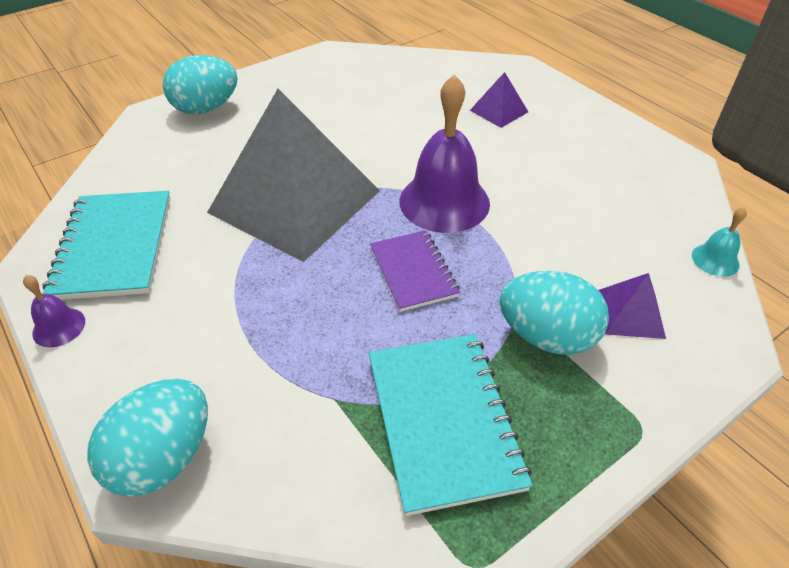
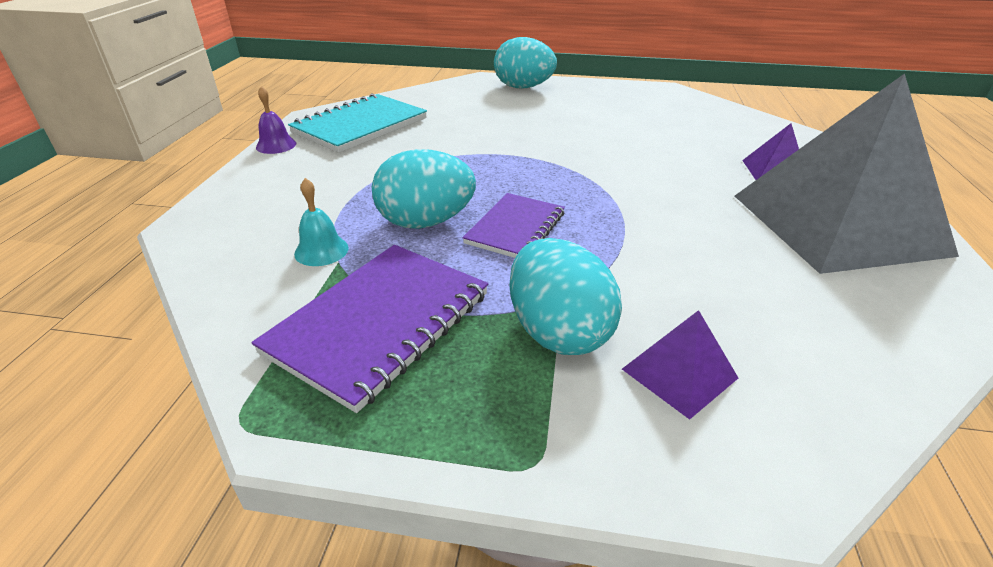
camera: 45 degrees right, 10 degrees down
turquoise egg [87,379,208,497] -> turquoise egg moved to [372,149,476,229]
grey pyramid [207,89,380,262] -> grey pyramid moved to [735,73,959,274]
turquoise notebook [369,334,533,516] -> purple notebook [251,245,488,413]
purple bell [400,74,490,233] -> none
turquoise bell [692,207,747,277] -> turquoise bell moved to [294,178,349,266]

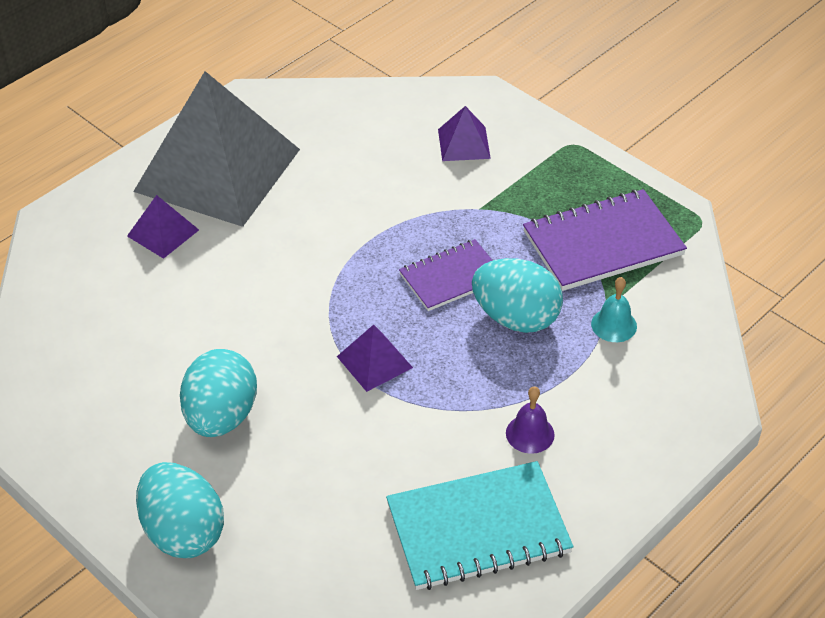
camera: 145 degrees left, 10 degrees up
purple bell [256,86,296,154] -> purple bell moved to [506,387,555,454]
turquoise egg [509,238,622,355] -> turquoise egg moved to [180,349,257,437]
none -> purple pyramid [337,325,413,392]

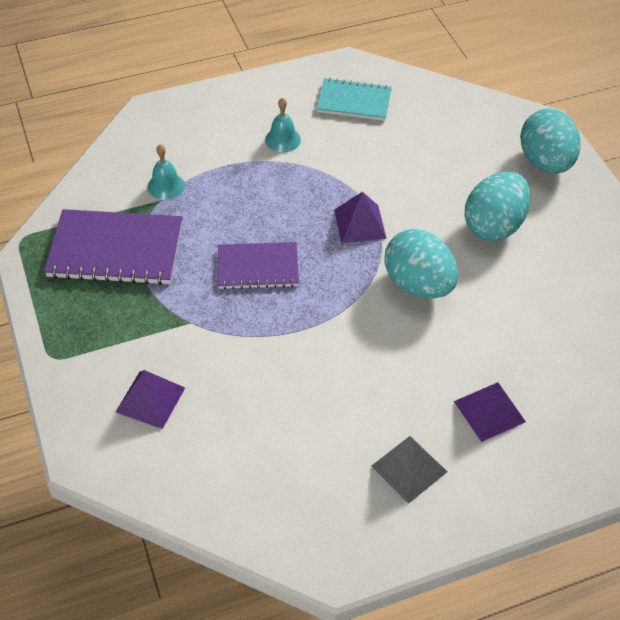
camera: 155 degrees left, 5 degrees up
grey pyramid [133,71,300,227] -> grey pyramid [371,436,447,504], size x0.40
turquoise notebook [386,461,573,590] -> turquoise notebook [316,78,392,121], size x0.64
turquoise egg [472,258,563,333] -> turquoise egg moved to [384,229,458,298]
purple bell [506,387,555,454] -> turquoise bell [265,98,301,152]

